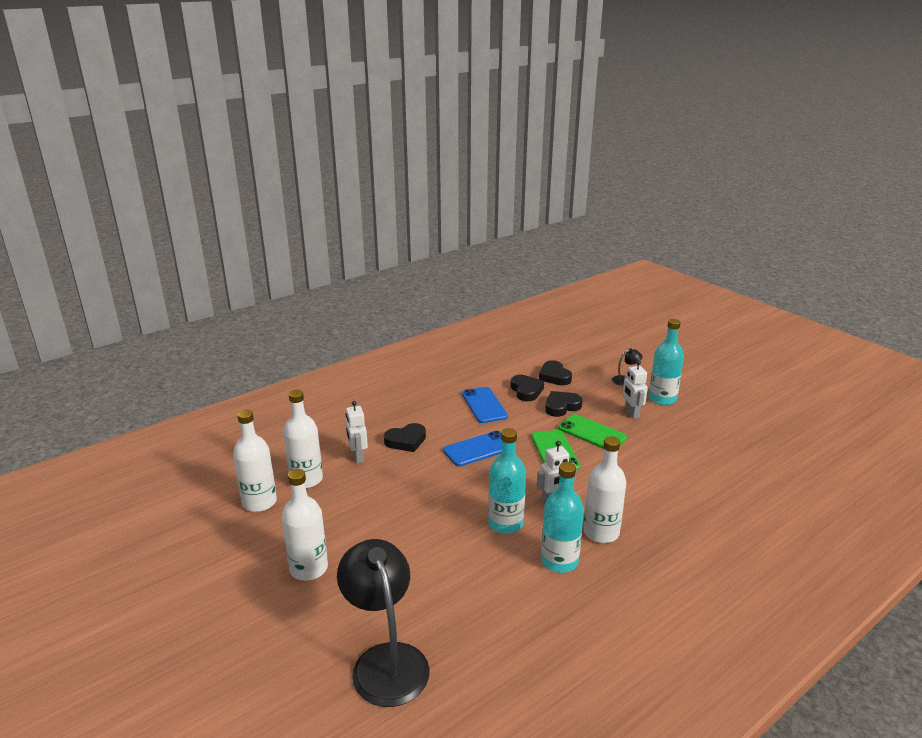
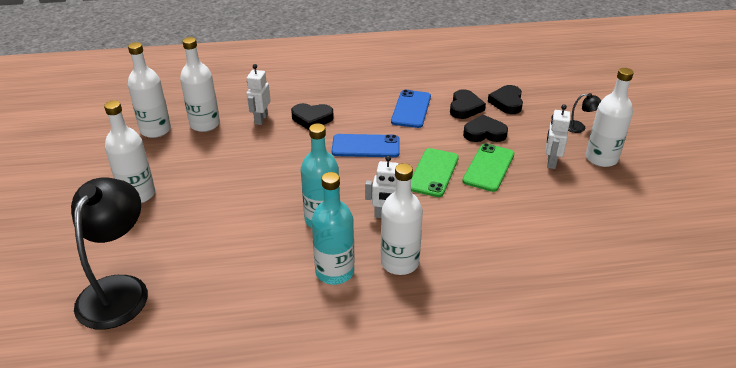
camera: 30 degrees right, 10 degrees up
green phone [558,414,627,449] -> green phone turned 45 degrees clockwise [462,143,514,192]
turquoise bottle [649,319,684,405] -> white bottle [586,68,634,167]

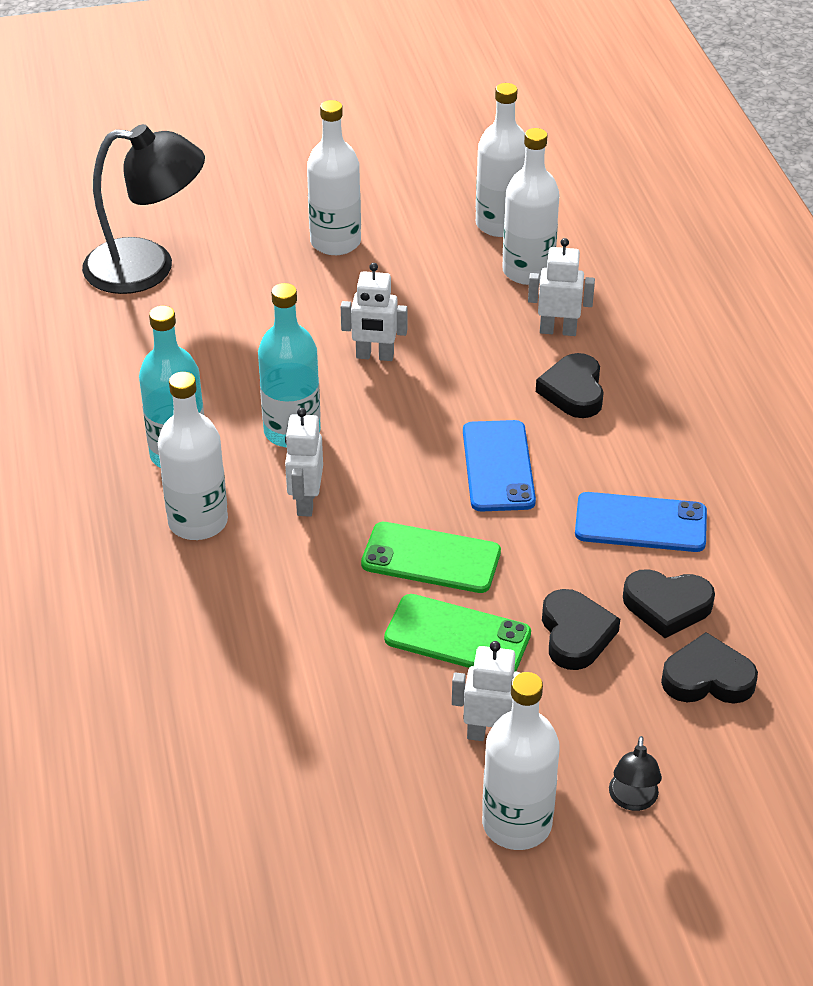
camera: 85 degrees right, 5 degrees up
none -> white robot [341,263,407,361]

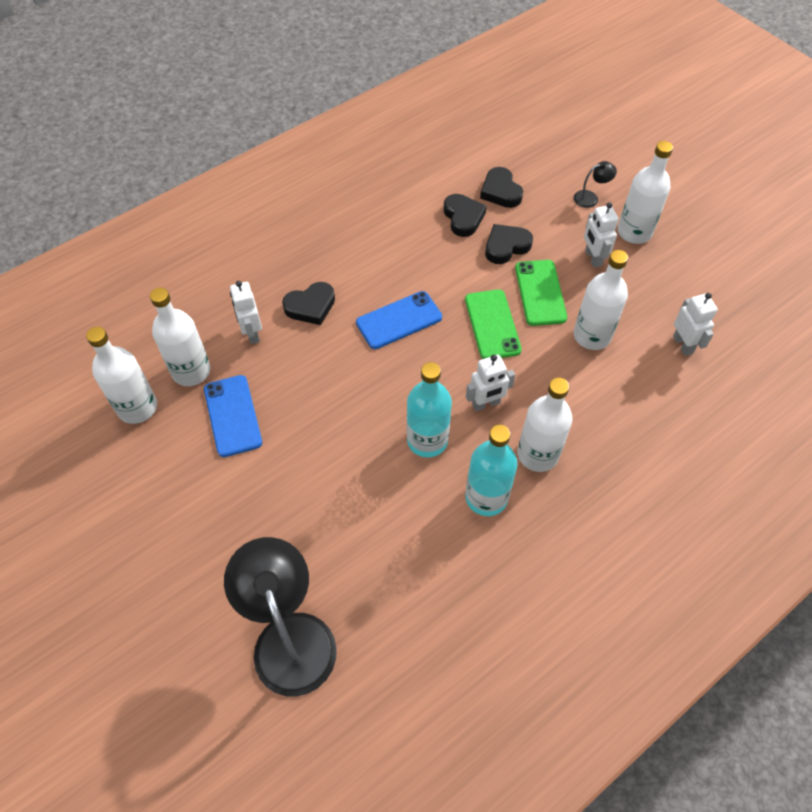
camera: 115 degrees left, 15 degrees up
white bottle [307,100,361,255] -> white bottle moved to [573,250,628,350]
white robot [341,263,407,361] -> white robot moved to [673,293,718,356]
blue phone [575,492,707,552] -> blue phone moved to [204,375,262,457]

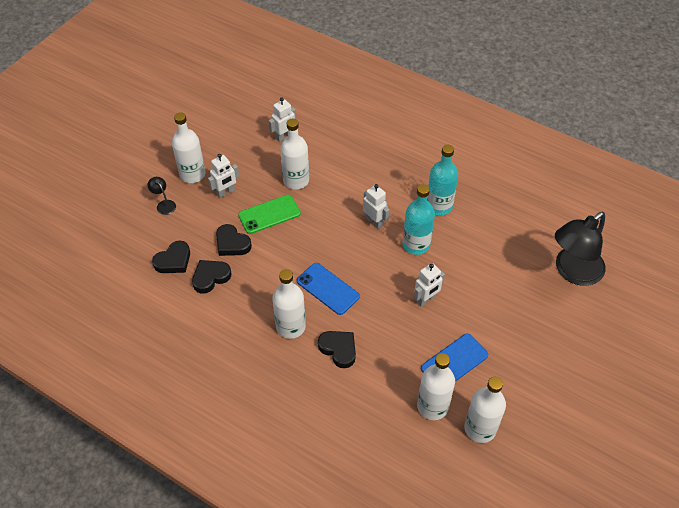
camera: 110 degrees left, 5 degrees down
white robot [230,281,262,344] -> white robot moved to [414,263,445,307]
green phone [465,289,522,359] -> none
white bottle [518,377,572,472] -> white bottle moved to [272,269,306,339]

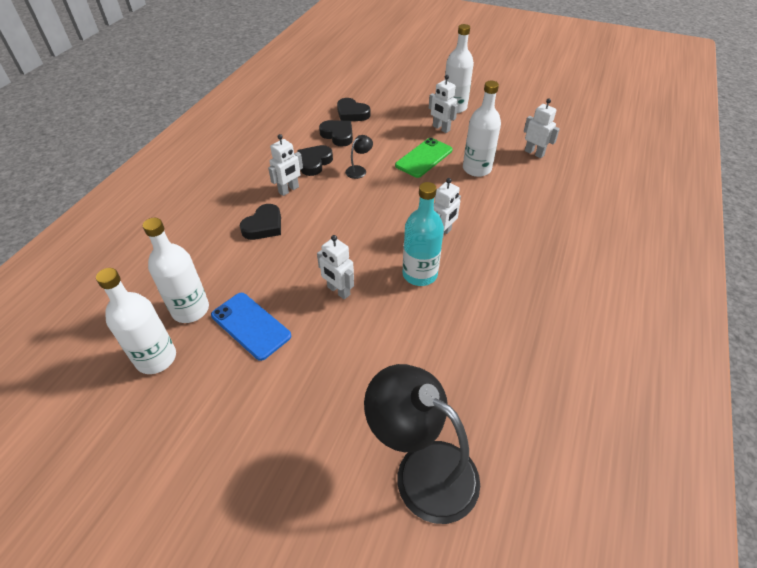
camera: 80 degrees right, 5 degrees down
black lamp [148,177,176,215] -> black lamp moved to [345,135,373,179]
black heart [216,224,252,256] -> black heart moved to [297,145,333,176]
green phone [238,195,301,234] -> green phone turned 75 degrees clockwise [395,138,453,178]
white bottle [272,269,306,339] -> white robot [268,134,303,196]
blue phone [297,263,360,315] -> none
turquoise bottle [427,145,458,215] -> none

